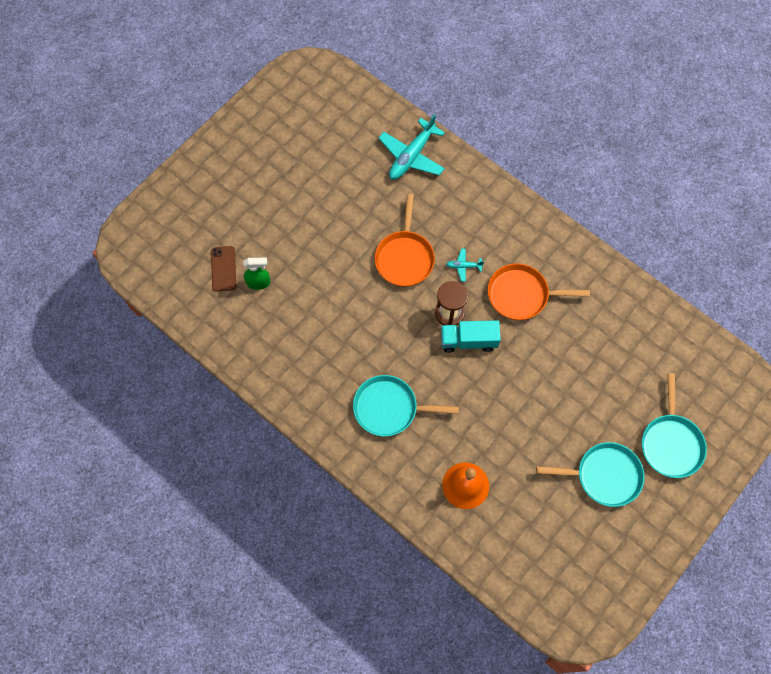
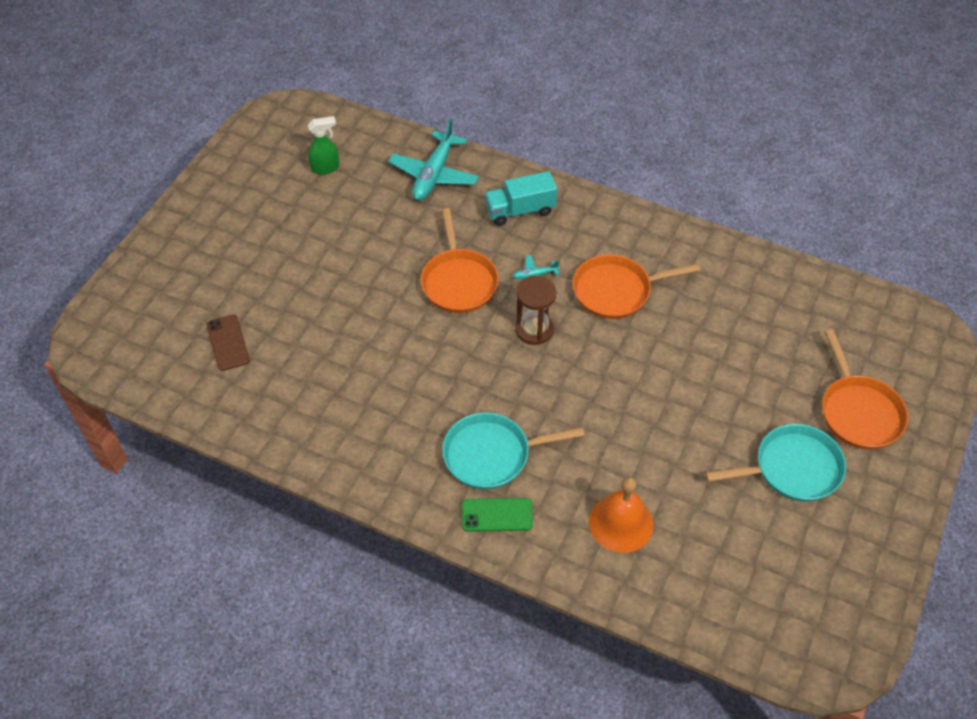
camera: 15 degrees left, 15 degrees down
green spray bottle [244,258,271,290] -> green spray bottle moved to [308,116,339,175]
turquoise truck [441,320,501,353] -> turquoise truck moved to [485,171,557,226]
turquoise pan [642,373,707,478] -> orange pan [822,329,908,449]
none -> green phone [462,498,533,532]

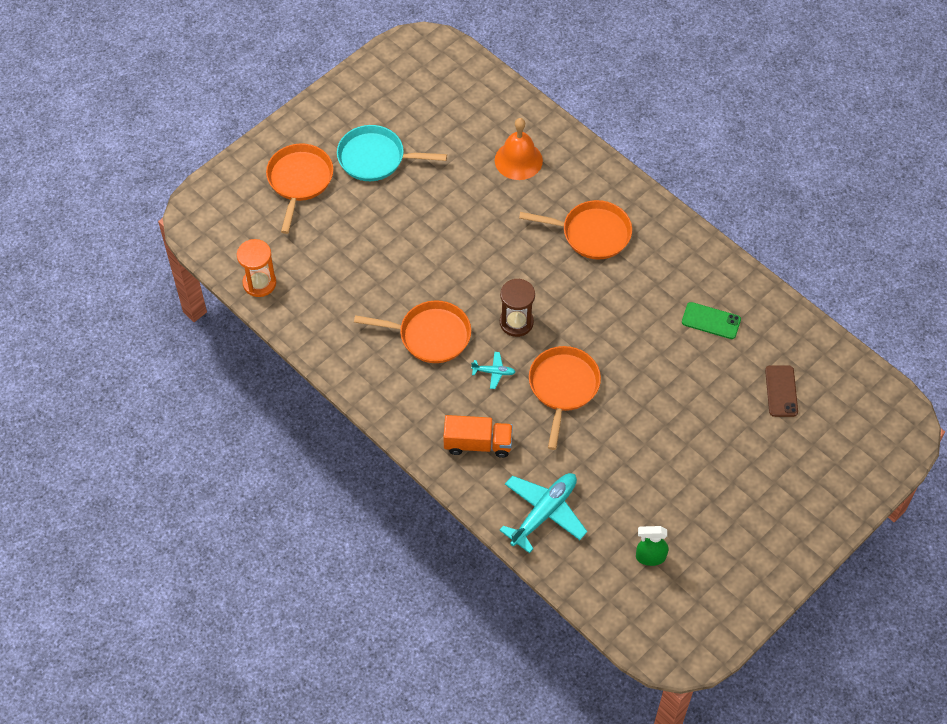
camera: 160 degrees left, 5 degrees up
turquoise pan [442,412,585,489] -> orange pan [519,200,632,259]
green phone [462,498,533,532] -> green phone moved to [682,302,741,339]
turquoise truck [485,171,557,226] -> orange truck [443,415,513,458]
none -> orange hourglass [237,239,276,297]

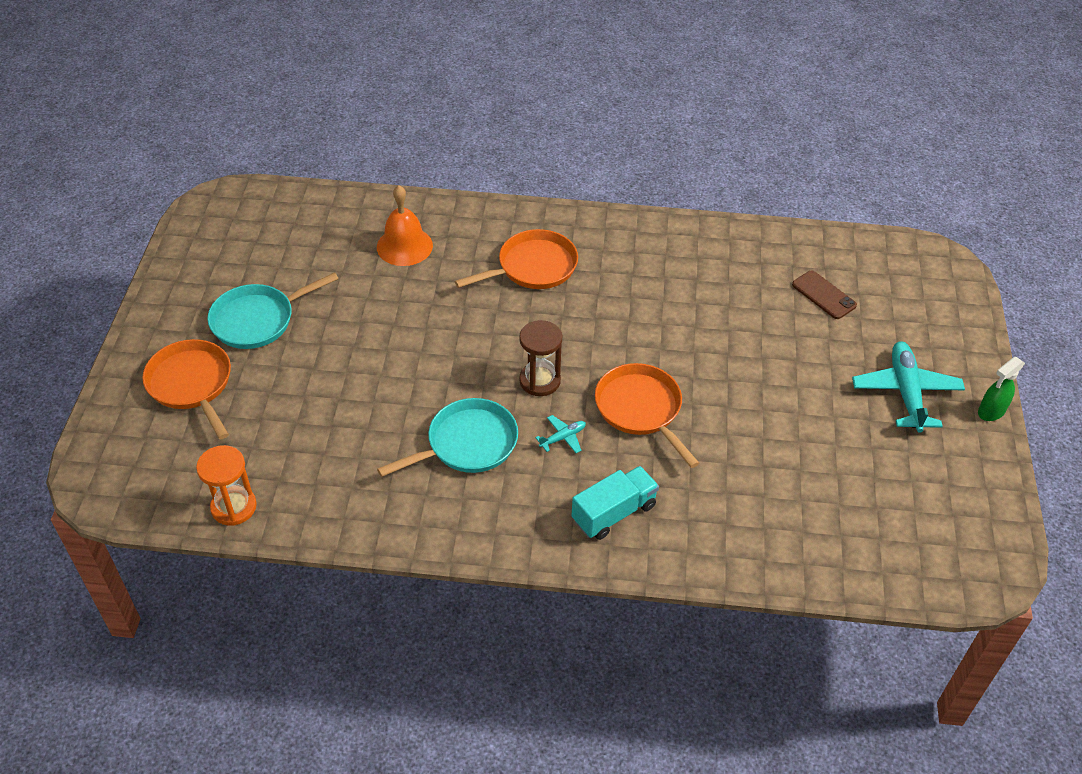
camera: 40 degrees left, 10 degrees down
orange pan [354,300,471,363] -> turquoise pan [377,398,518,477]
orange truck [443,415,513,458] -> turquoise truck [572,466,659,540]
turquoise plane [499,473,587,553] -> turquoise plane moved to [852,341,965,433]
green spray bottle [636,526,669,566] -> green spray bottle moved to [978,357,1025,421]
green phone [682,302,741,339] -> none

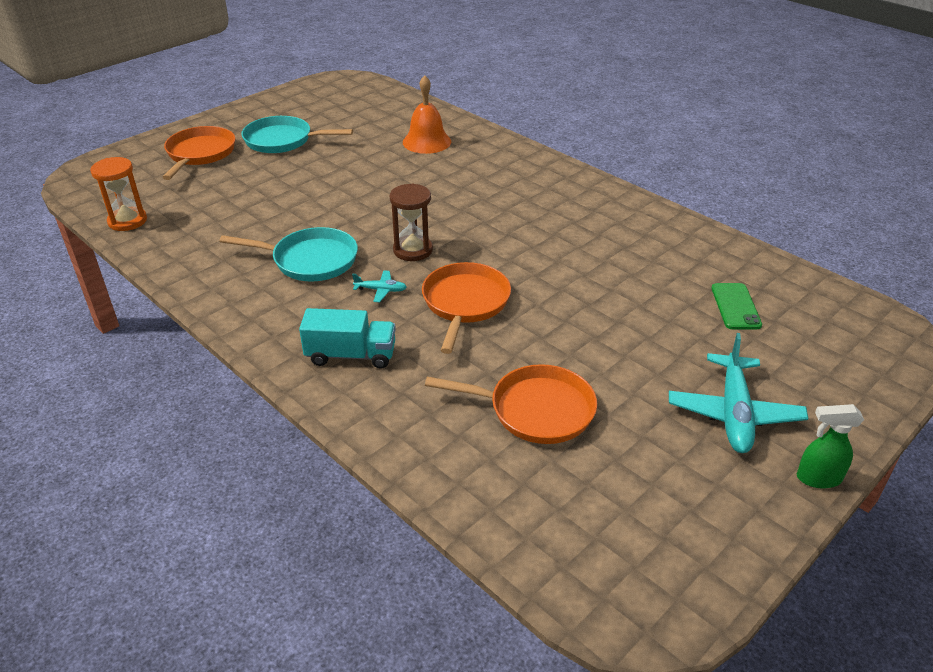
camera: 40 degrees right, 10 degrees down
orange pan [455,229,578,289] -> orange pan moved to [425,364,597,444]
brown phone [792,271,857,319] -> green phone [711,283,762,329]
turquoise plane [852,341,965,433] -> turquoise plane turned 150 degrees clockwise [669,333,809,453]

